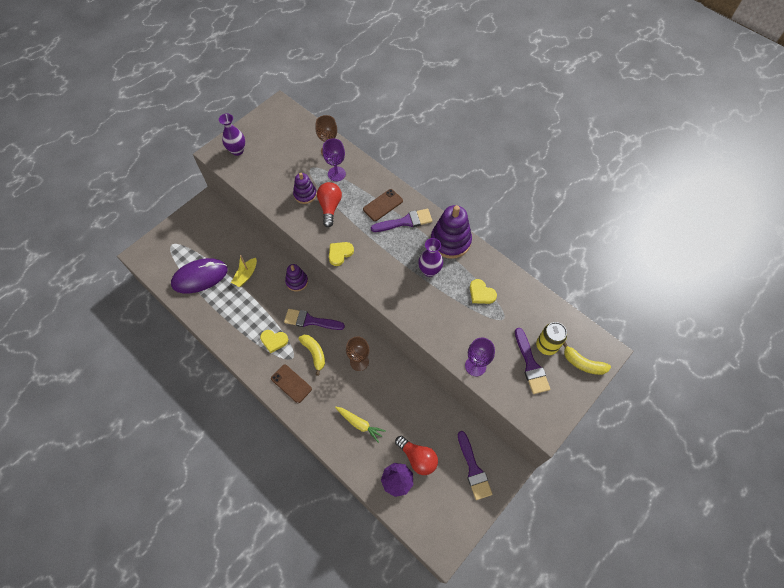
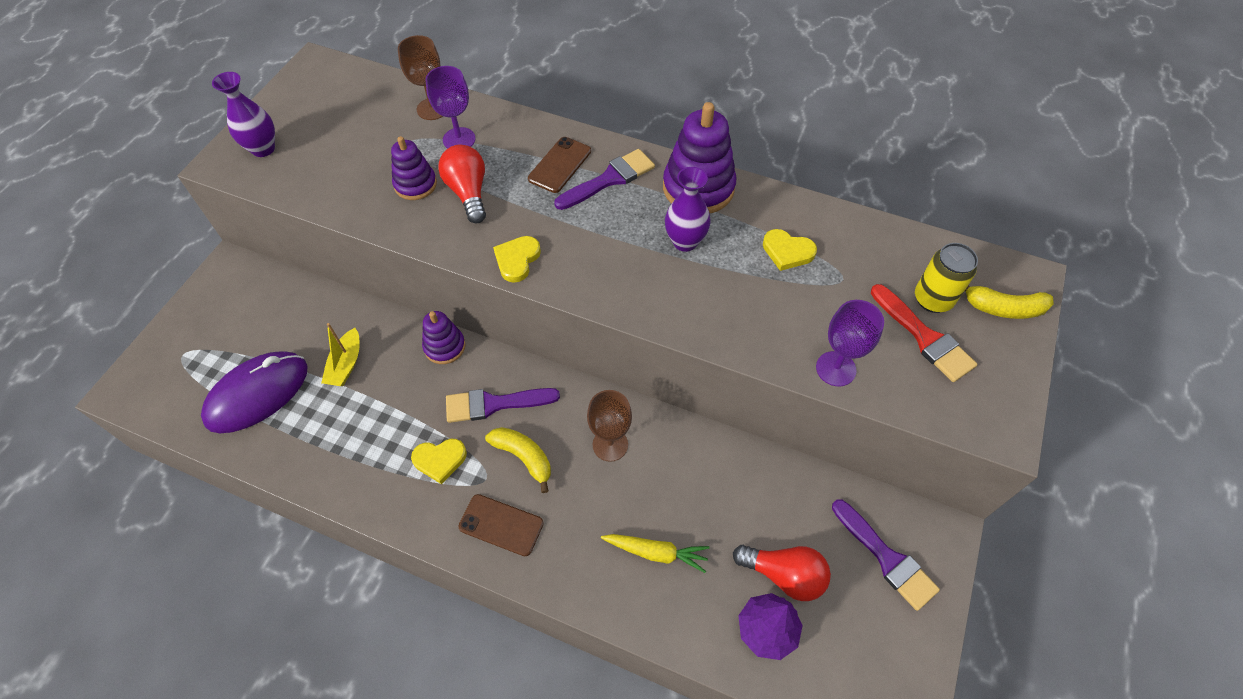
camera: 20 degrees left, 5 degrees down
purple brush [515,328,550,394] -> red brush [871,284,978,382]

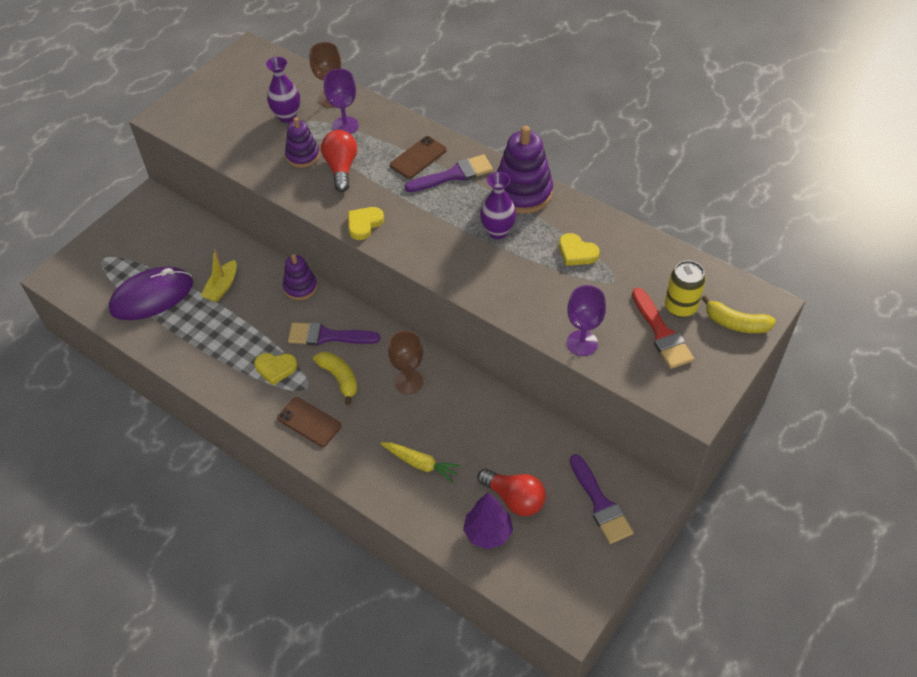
camera: 15 degrees right, 5 degrees down
purple vase [212,72,275,157] -> purple vase moved to [266,57,300,123]

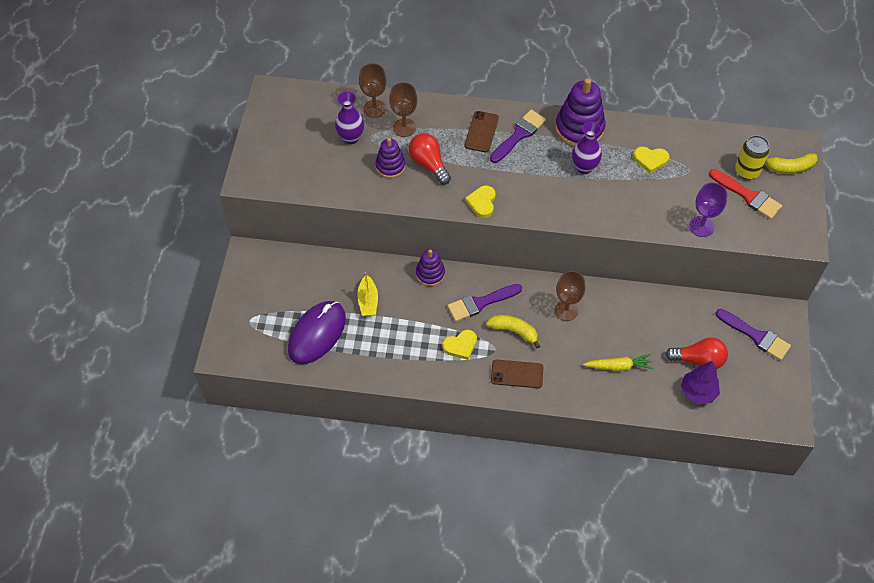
camera: 30 degrees left, 5 degrees up
purple goblet [324,69,359,134] -> brown goblet [389,82,417,137]

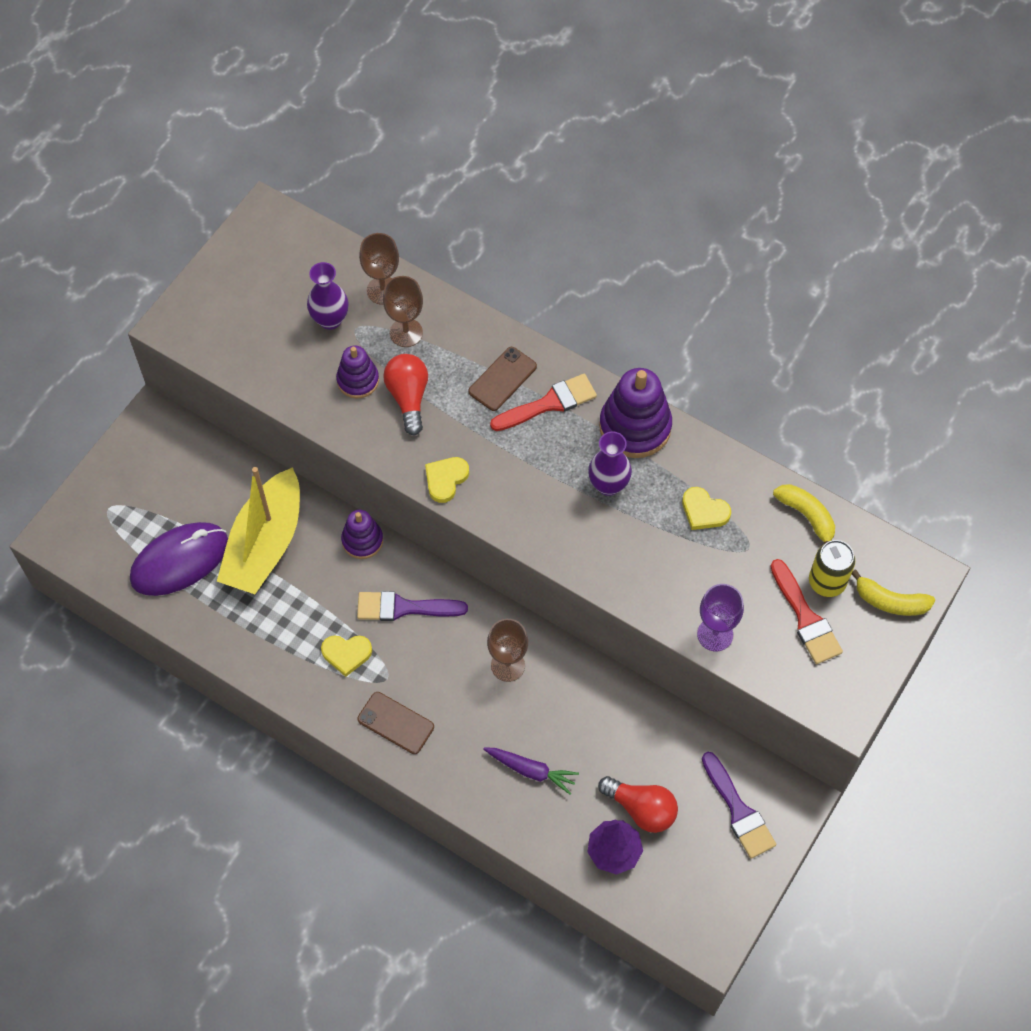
camera: 25 degrees right, 5 degrees up
yellow boat [357,272,378,316] -> yellow boat [217,467,300,594], size x2.13
yellow banana [486,315,540,348] -> yellow banana moved to [773,484,835,544]
purple brush [490,110,546,163] -> red brush [490,374,597,431]
yellow carrot [583,354,653,371] -> purple carrot [483,748,579,795]

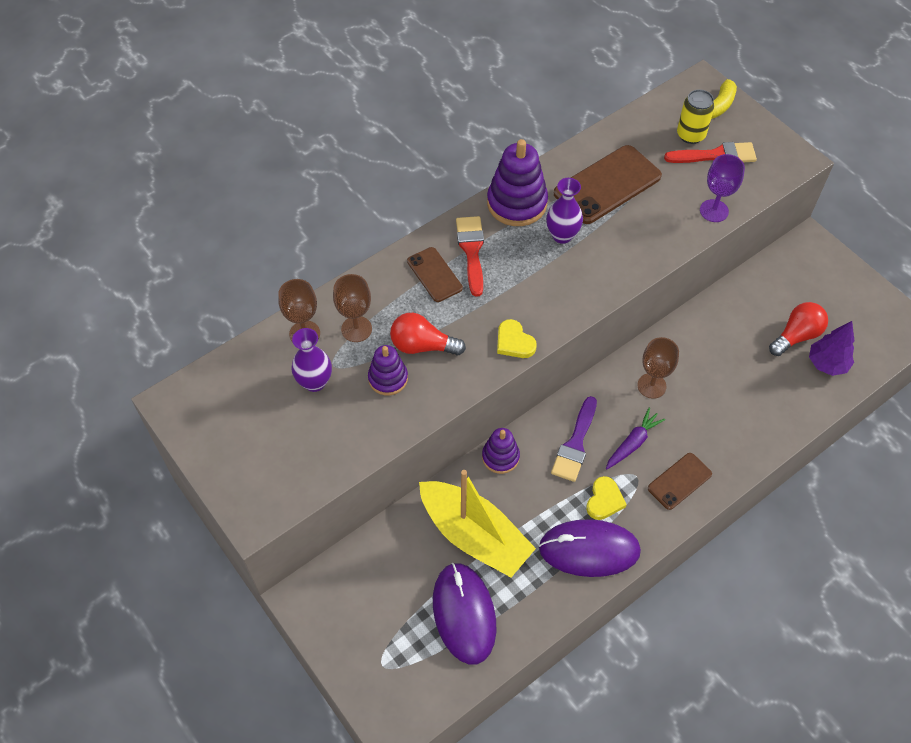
camera: 70 degrees left, 5 degrees down
purple carrot [483,748,579,795] -> purple carrot moved to [606,408,665,469]
yellow heart [682,487,731,530] -> brown phone [554,145,662,224]
purple brush [702,752,776,859] -> none
yellow banana [773,484,835,544] -> none
none -> purple mouse [539,519,641,577]

